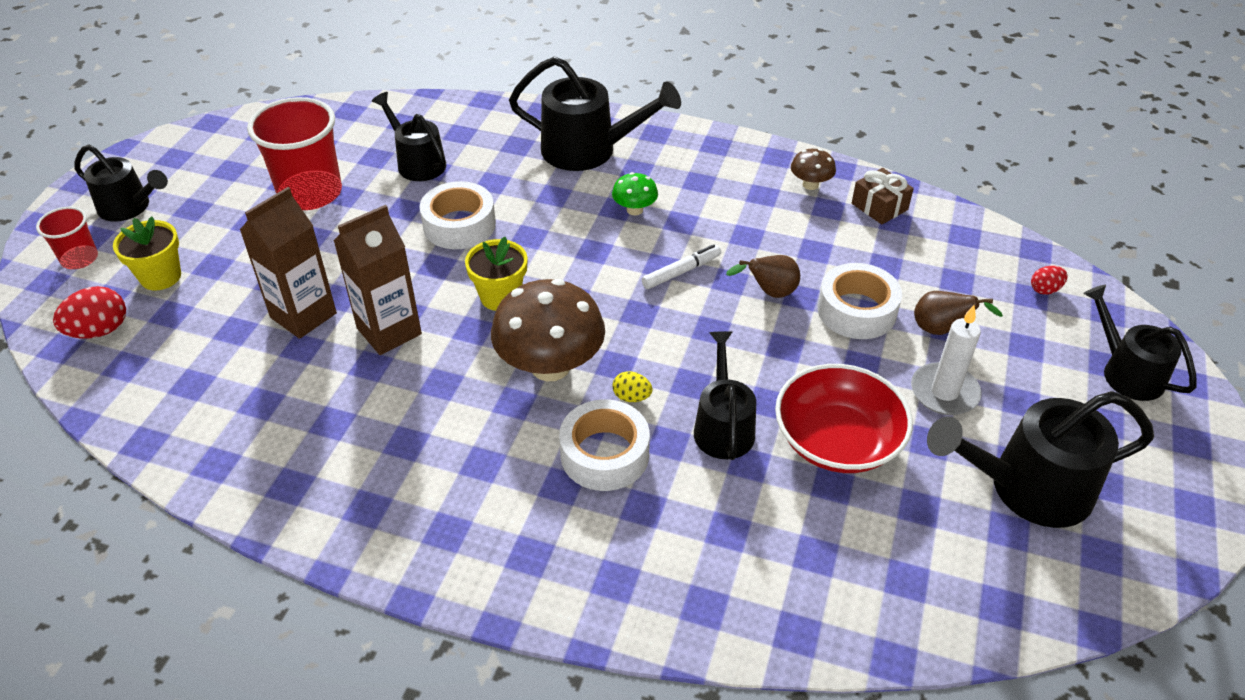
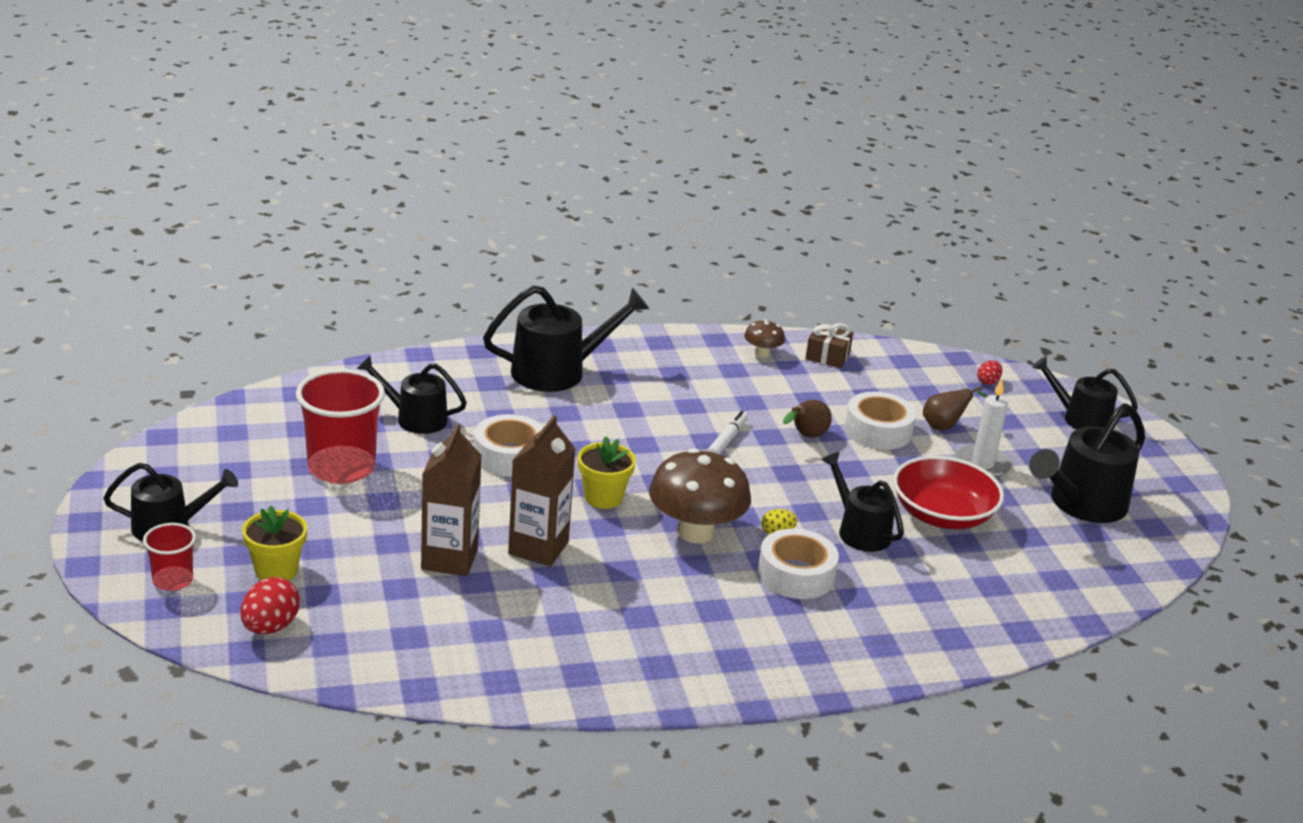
camera: 35 degrees left, 15 degrees down
green mushroom [612,172,658,215] -> none

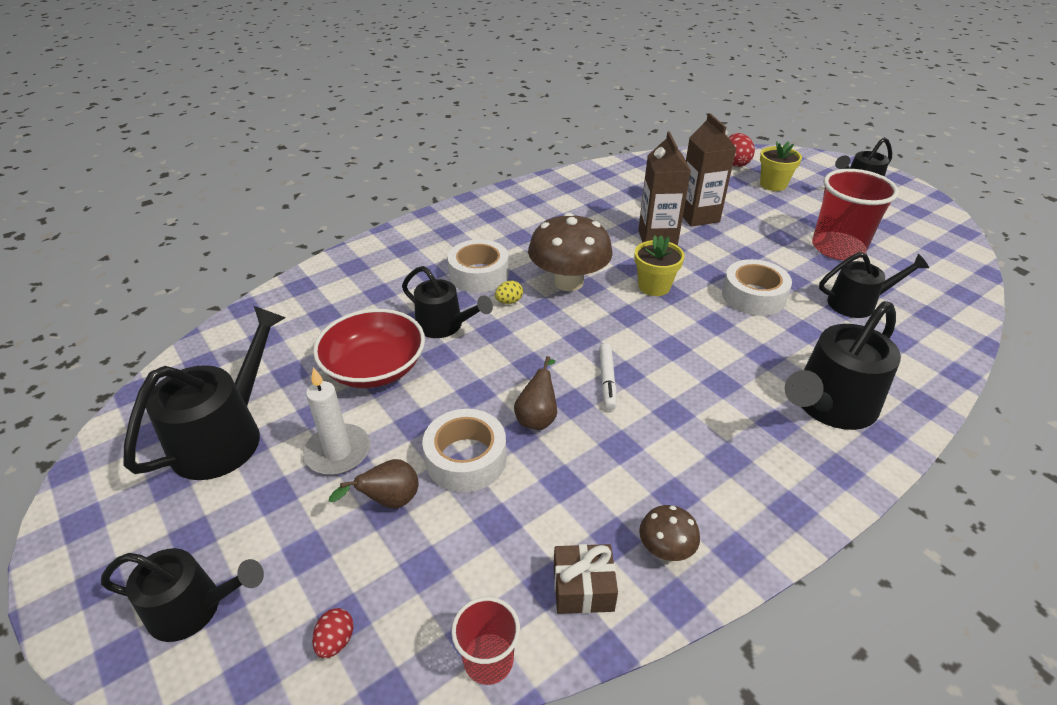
camera: 160 degrees right, 10 degrees up
red cup [143,523,196,591] -> red cup moved to [451,597,520,685]

